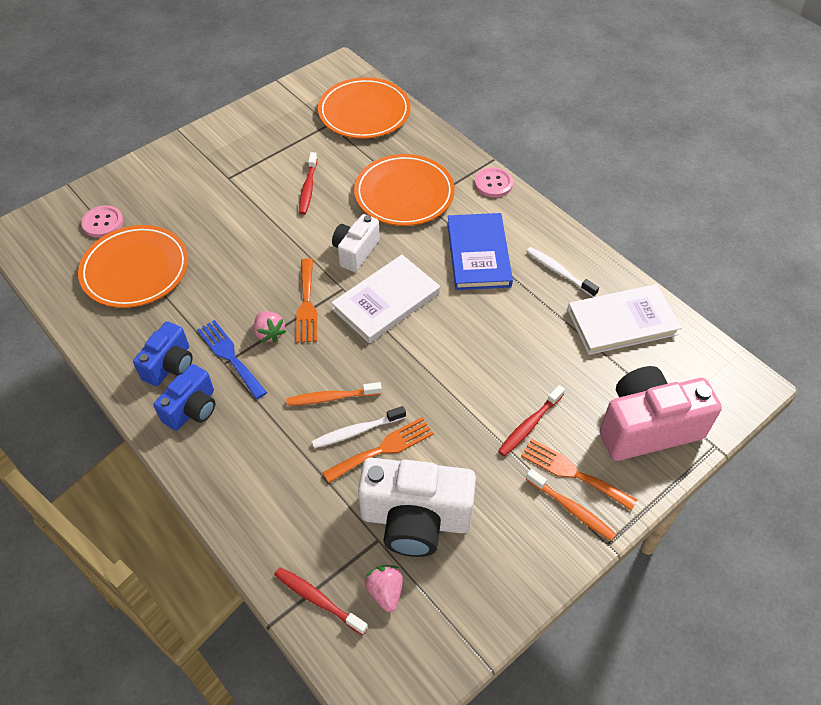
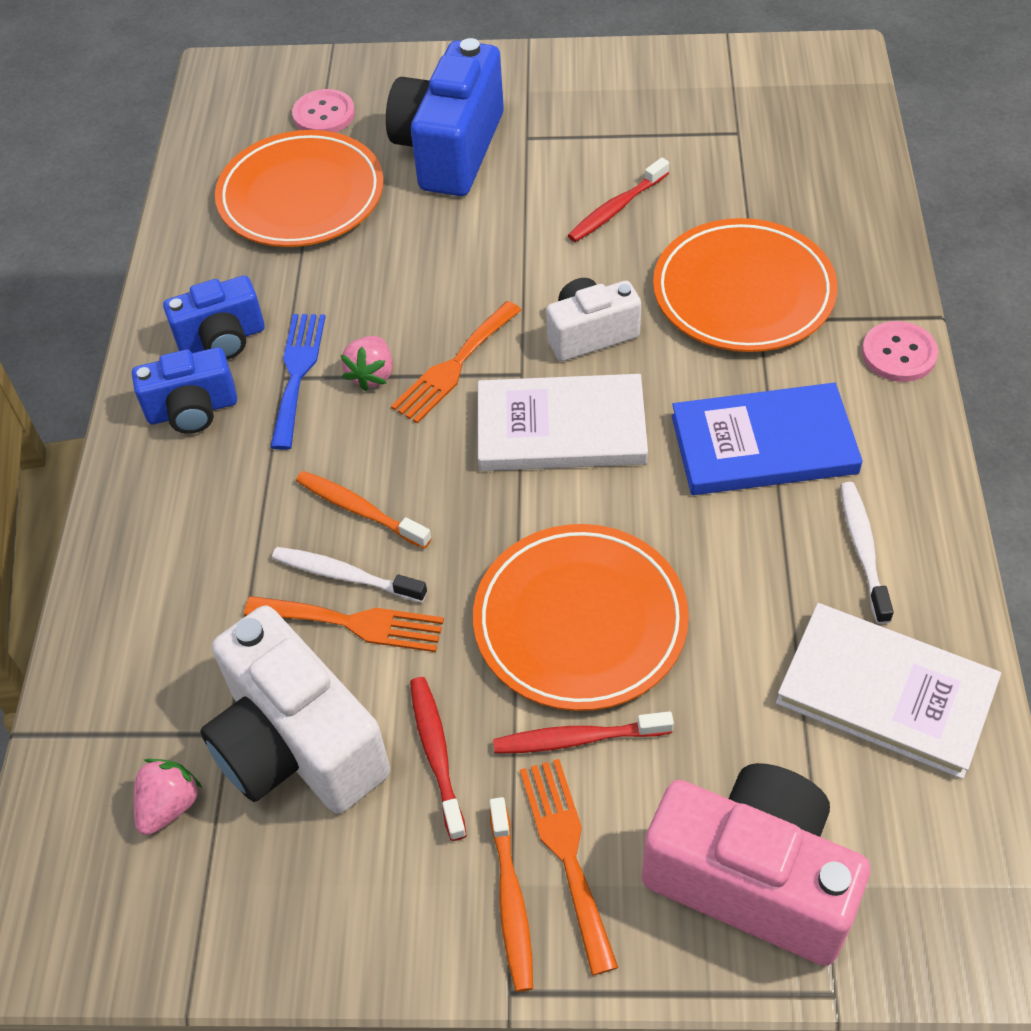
camera: 45 degrees right, 0 degrees up
red toothbrush [274,567,368,635] -> red toothbrush moved to [410,677,467,841]
orange plate [318,77,411,139] -> orange plate moved to [473,524,689,711]
blue book [447,213,513,290] -> blue book turned 45 degrees clockwise [672,383,863,495]
none -> blue camera [386,38,504,196]

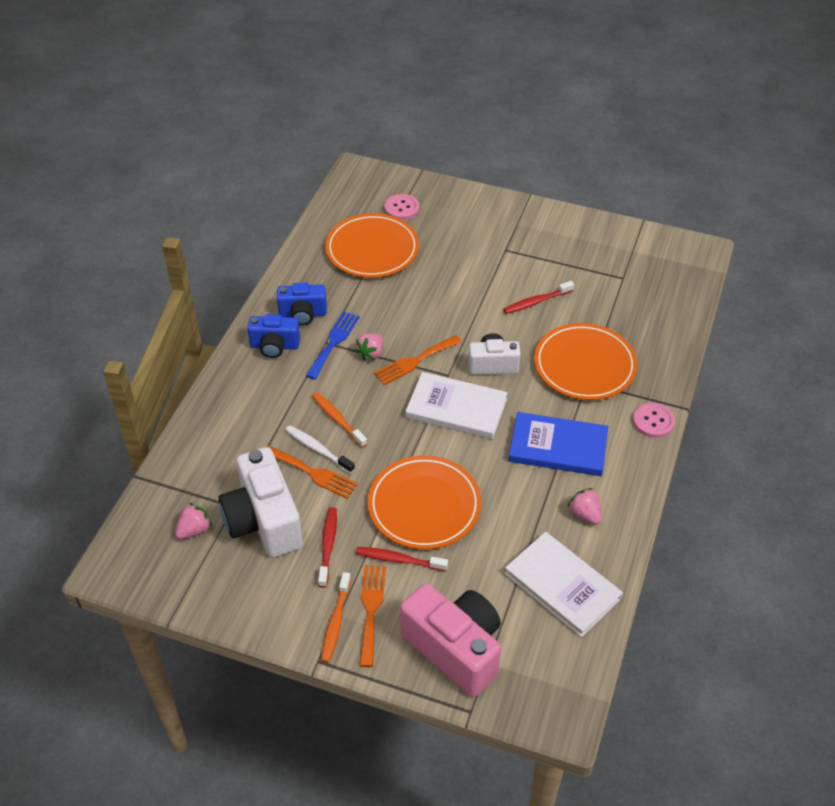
camera: 15 degrees right, 5 degrees down
blue camera [386,38,504,196] -> none
white toothbrush [840,482,894,624] -> pink strawberry [567,488,602,525]

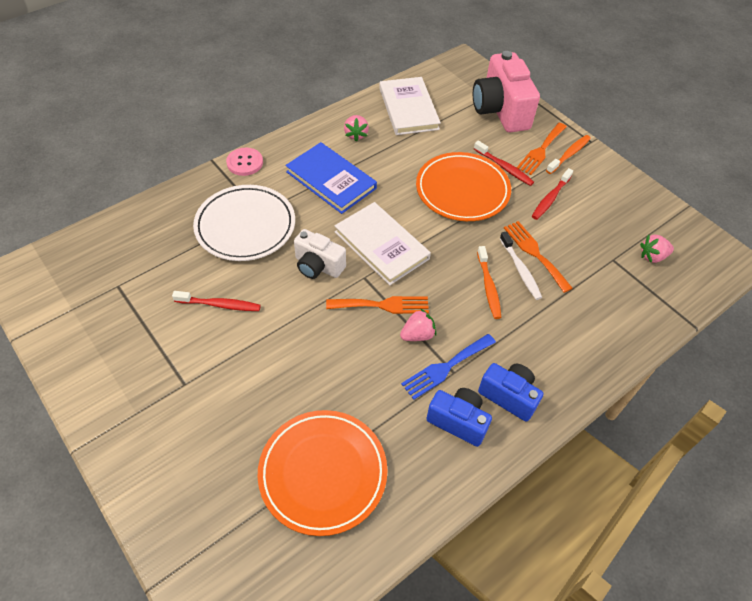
camera: 150 degrees left, 5 degrees up
white camera [219,447,303,558] -> none
pink button [384,194,419,220] -> none
orange plate [534,323,637,400] -> white plate [193,185,295,261]

